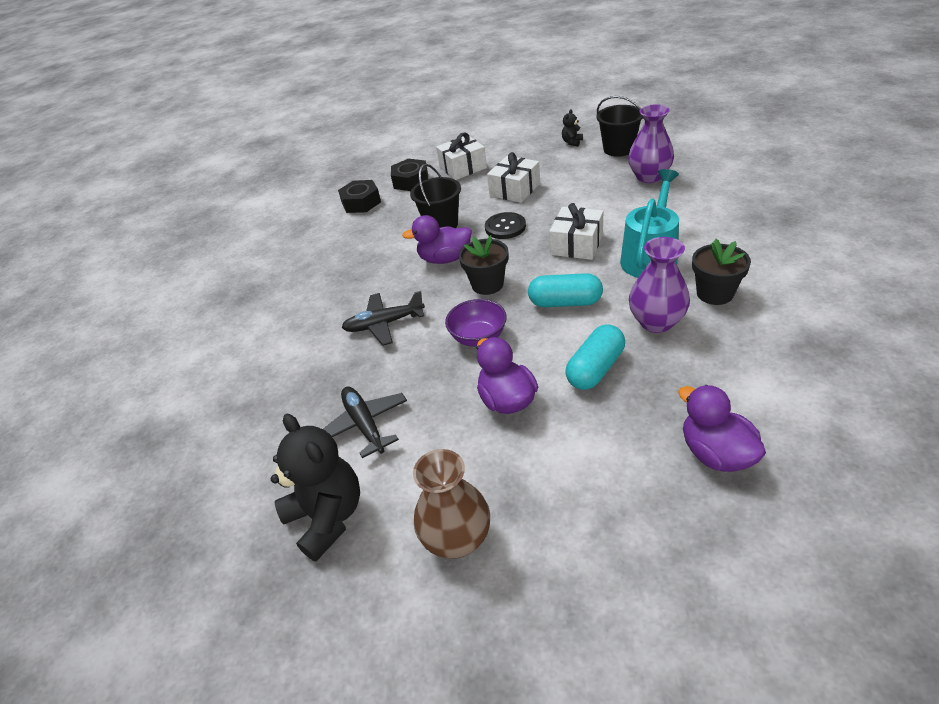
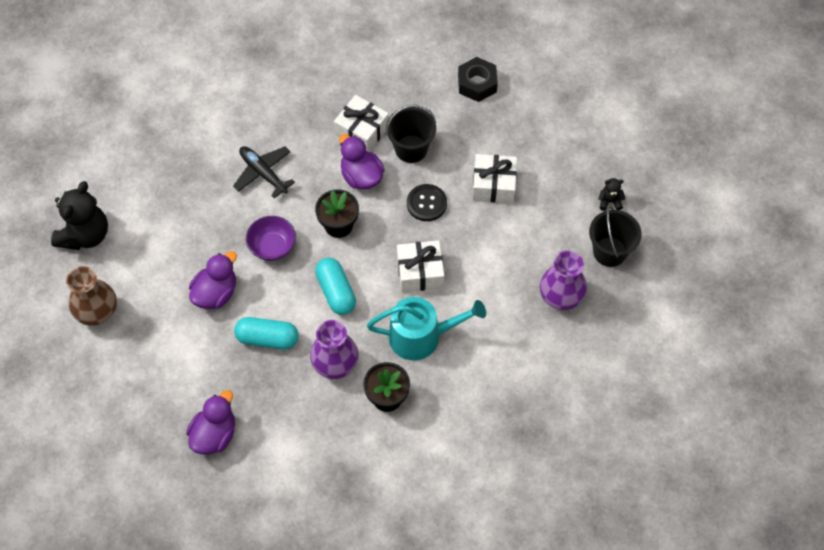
camera: 55 degrees right, 20 degrees up
black plane [323,387,407,458] -> none
black nut [338,180,381,213] -> none
white gift [436,132,487,180] -> white gift moved to [334,95,389,152]

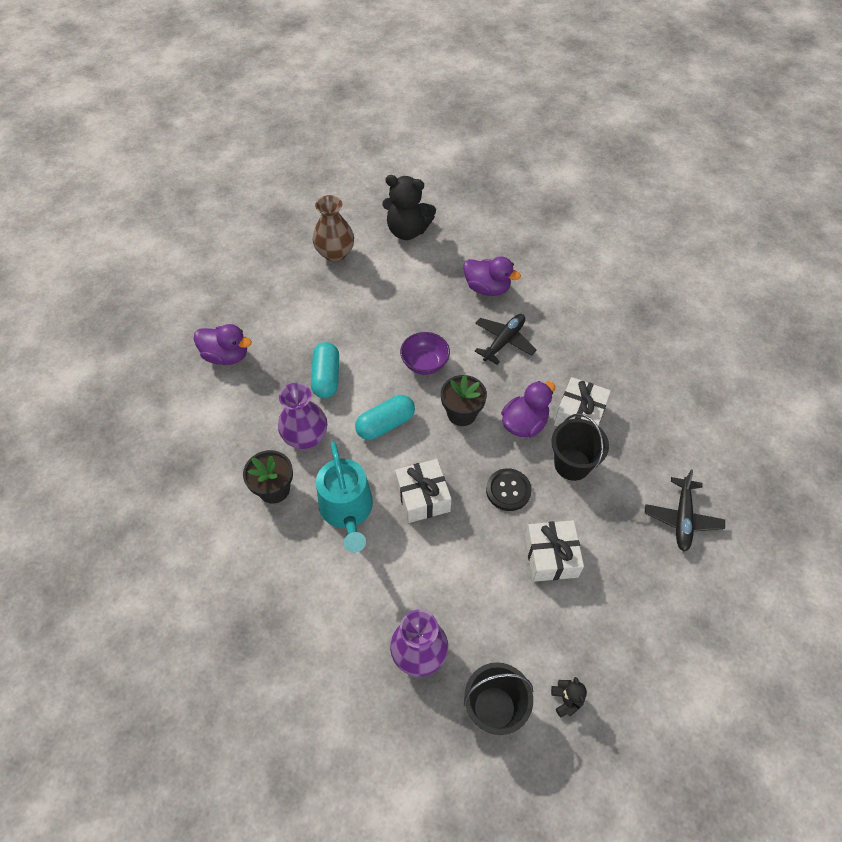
camera: 80 degrees right, 5 degrees down
purple duck [189,251,237,309] -> purple duck moved to [463,257,521,296]
black nut [458,57,498,102] -> black plane [645,470,725,551]

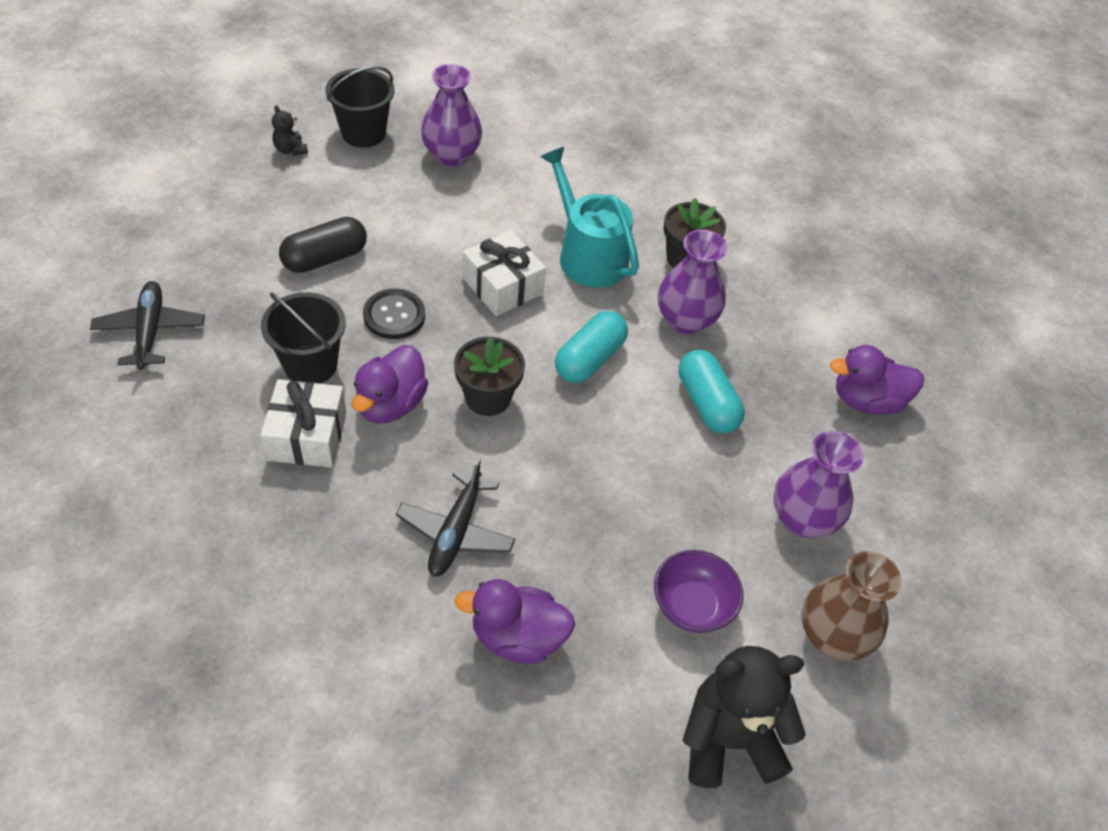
camera: 155 degrees right, 5 degrees down
purple bowl [400,332,450,375] -> purple bowl moved to [654,550,743,633]
white gift [525,520,584,582] -> black capsule [279,217,367,273]
none -> purple vase [773,431,863,538]

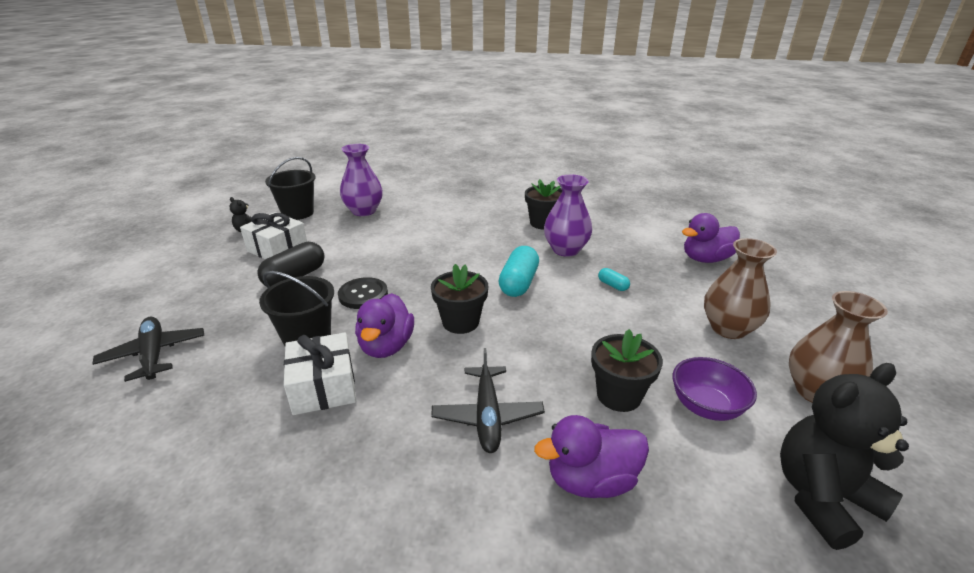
camera: 15 degrees left, 20 degrees down
white gift [463,230,546,316] -> white gift moved to [240,212,307,259]
turquoise watering can [540,147,639,288] -> none
turquoise capsule [678,350,745,434] -> turquoise capsule [598,268,630,291], size x0.49
purple vase [773,431,863,538] -> brown vase [704,238,777,339]
none -> black flower pot [591,329,663,412]

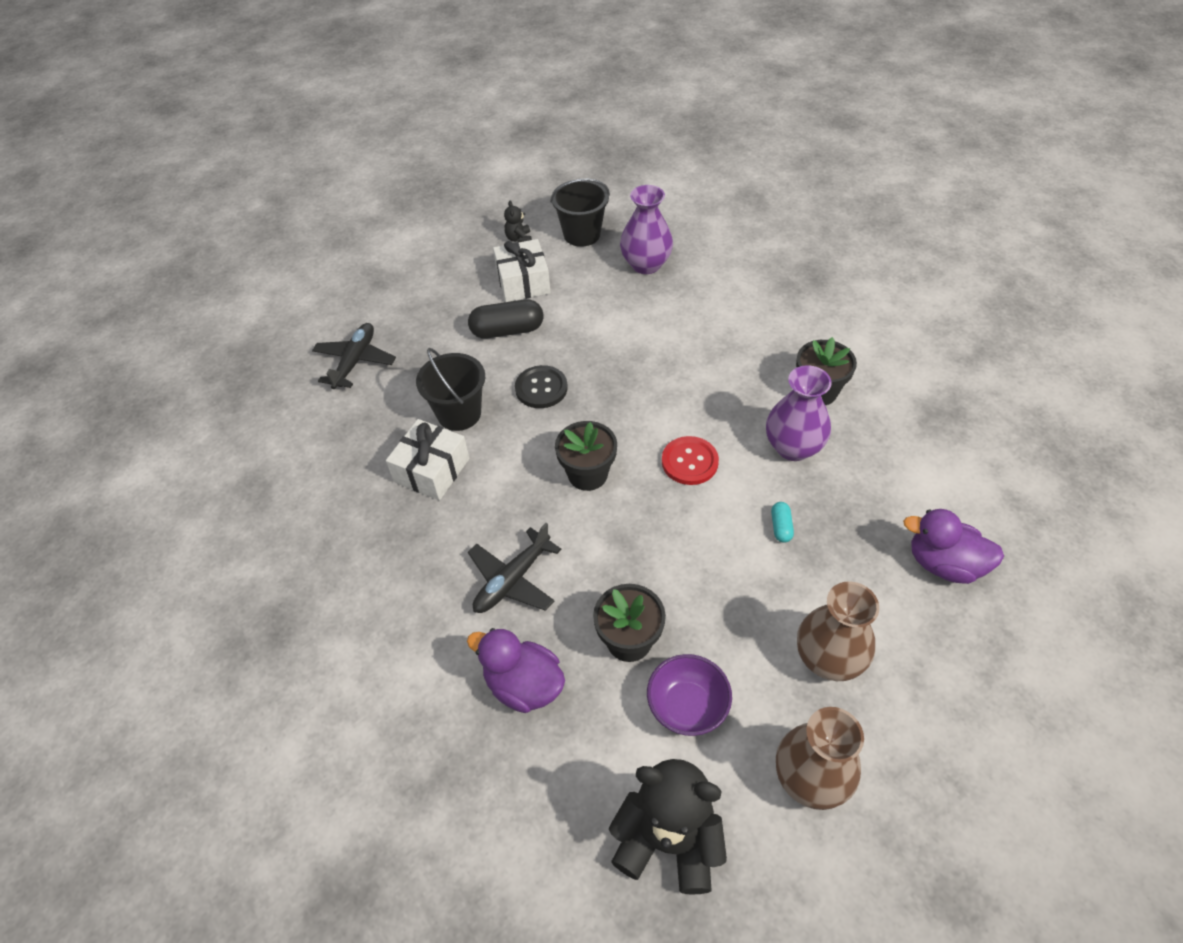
camera: 45 degrees right, 20 degrees up
purple duck [355,293,414,358] -> none
turquoise capsule [499,246,539,297] -> red button [662,436,719,485]

